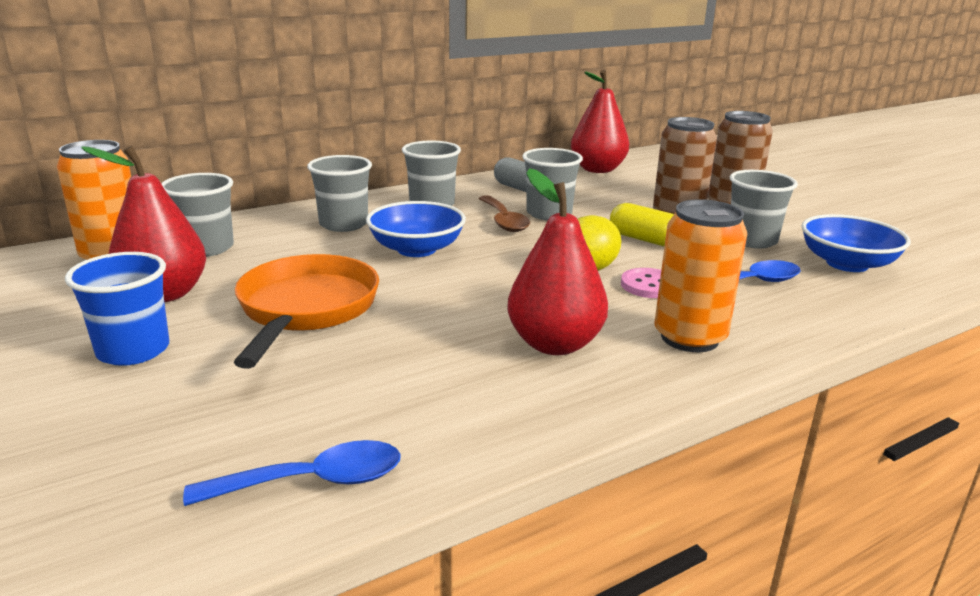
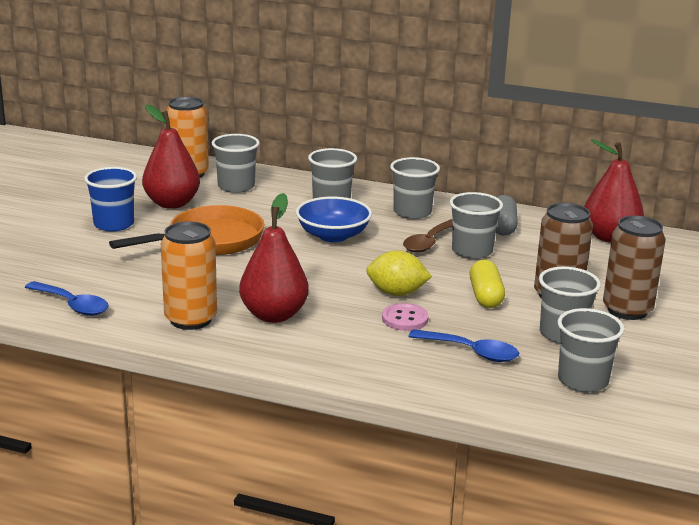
camera: 50 degrees right, 0 degrees up
orange can [654,199,747,352] -> orange can moved to [161,221,217,330]
blue bowl [802,214,911,272] -> grey cup [557,308,624,392]

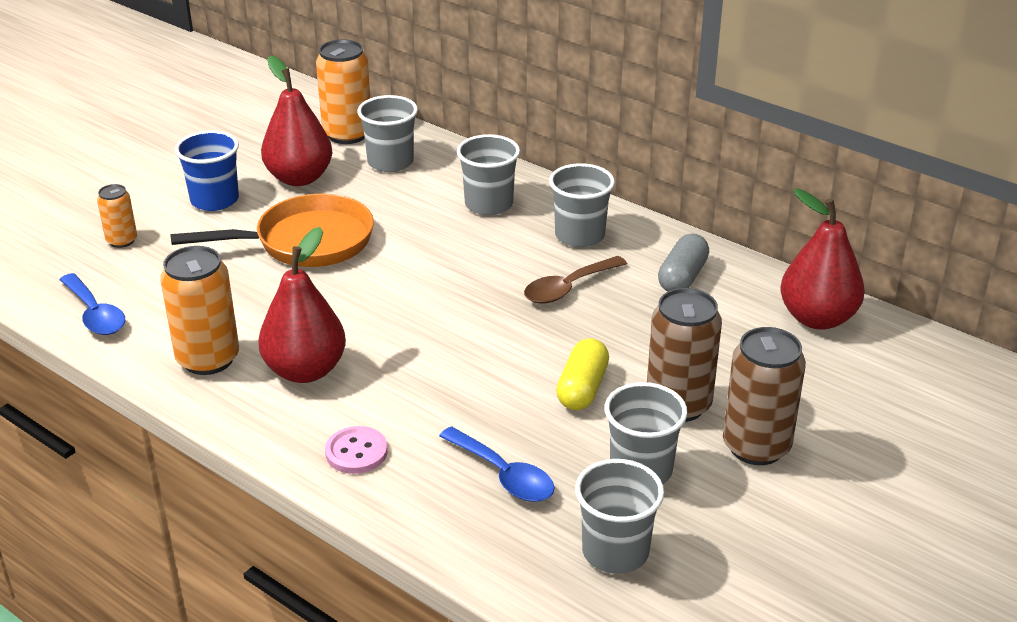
camera: 20 degrees right, 10 degrees up
blue bowl [296,197,372,242] -> none
yellow lemon [366,250,432,296] -> none
pink button [382,303,429,331] -> pink button moved to [325,426,388,474]
grey cup [450,192,503,259] -> none
none -> orange can [97,184,137,248]

